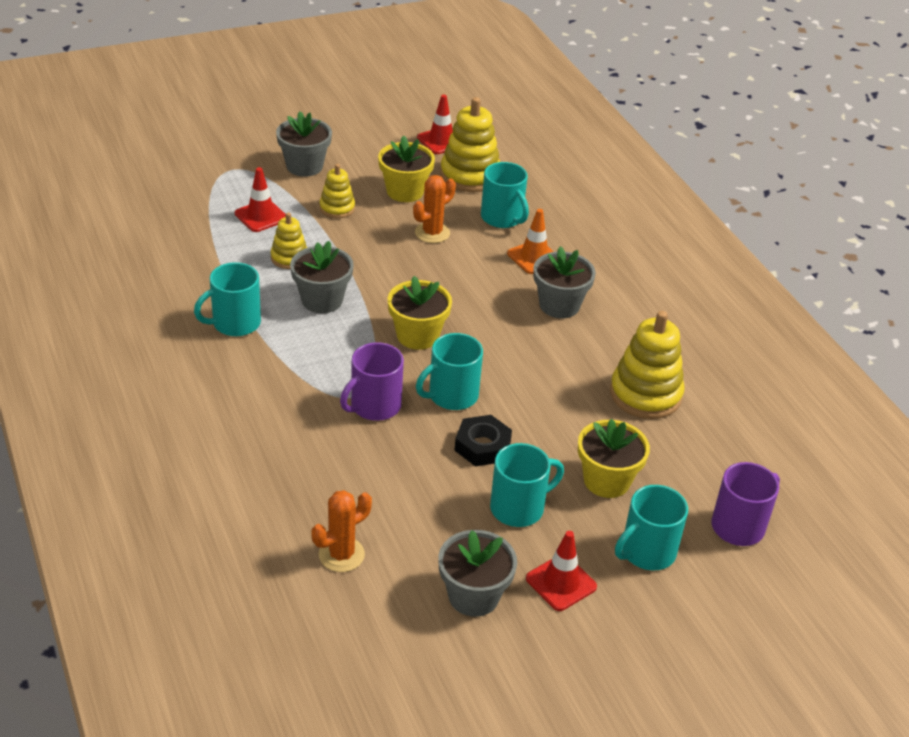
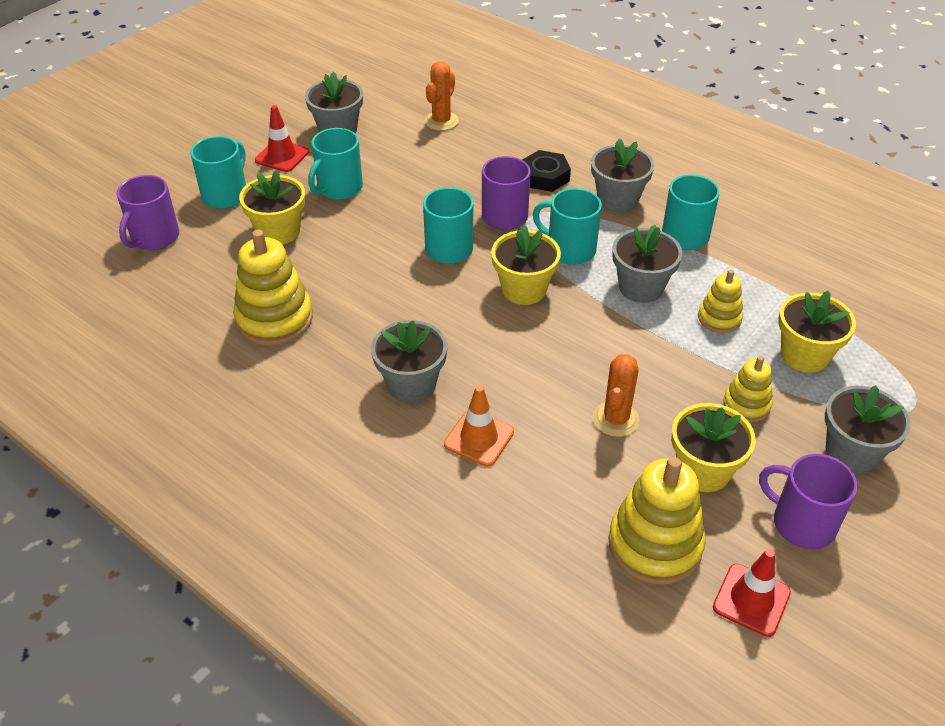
camera: 155 degrees right, 5 degrees up
red traffic cone [235,167,286,232] -> yellow flower pot [778,291,856,373]
black nut [454,415,512,466] -> black nut moved to [522,150,571,192]
turquoise mug [481,162,529,228] -> turquoise mug moved to [533,188,602,265]
none -> grey flower pot [591,138,654,212]
none -> purple mug [759,454,857,550]

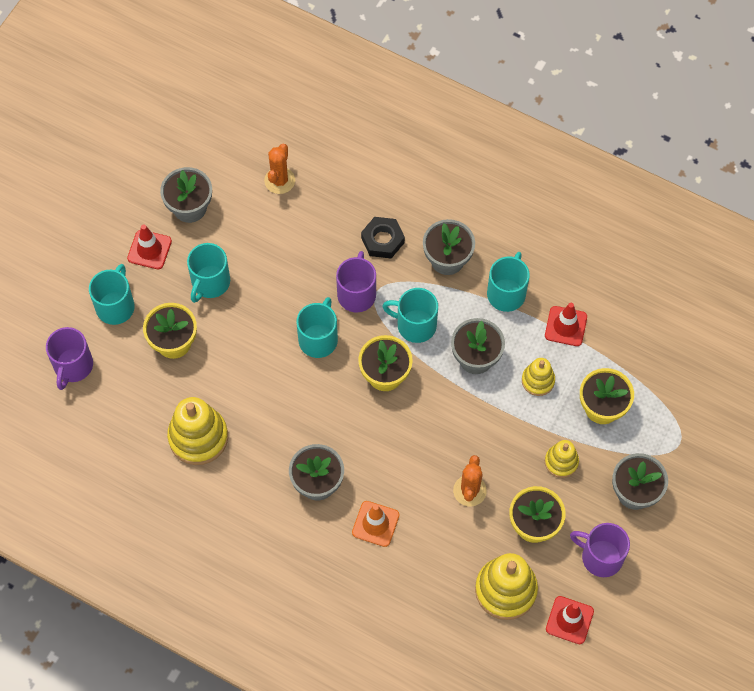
camera: 10 degrees left, 20 degrees up
none -> red traffic cone [545,303,587,346]

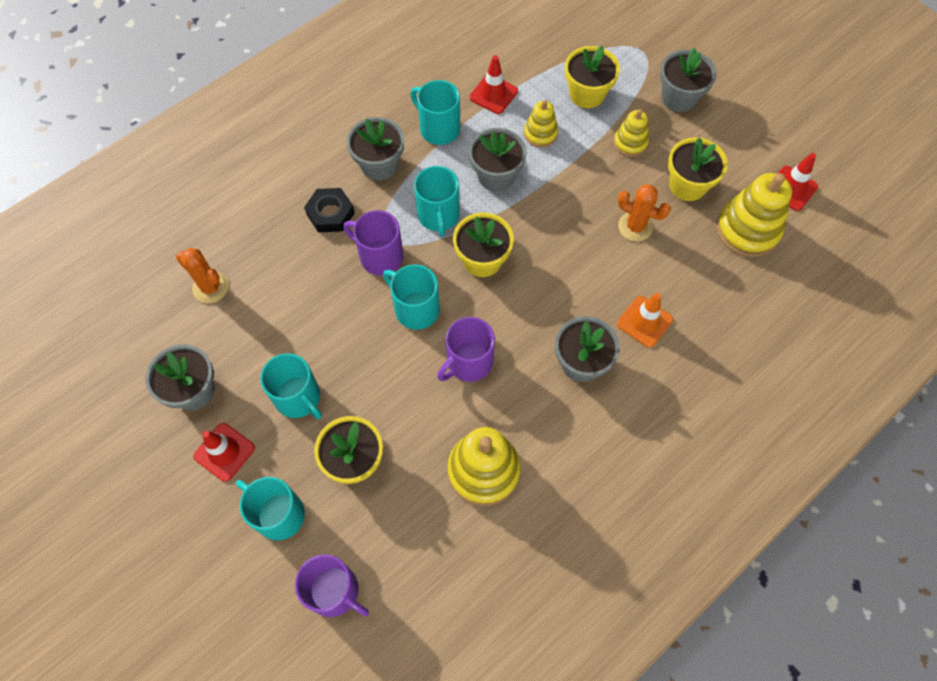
camera: 70 degrees left, 0 degrees up
turquoise mug [382,288,438,343] -> turquoise mug turned 45 degrees counterclockwise [414,166,460,237]
purple mug [570,523,630,577] -> purple mug moved to [437,317,495,382]

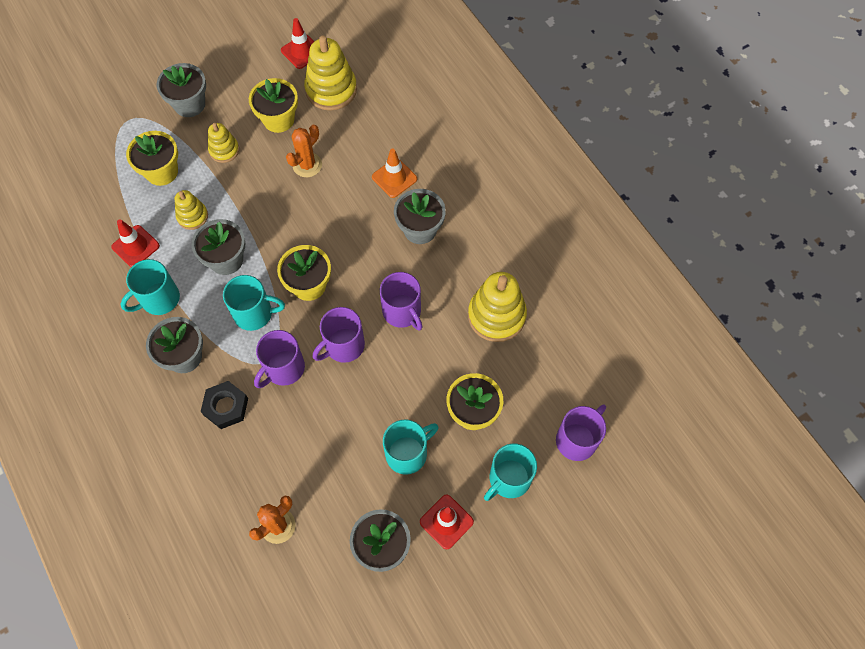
camera: 80 degrees left, 0 degrees up
turquoise mug [383,264,440,330] -> purple mug [313,307,365,363]

